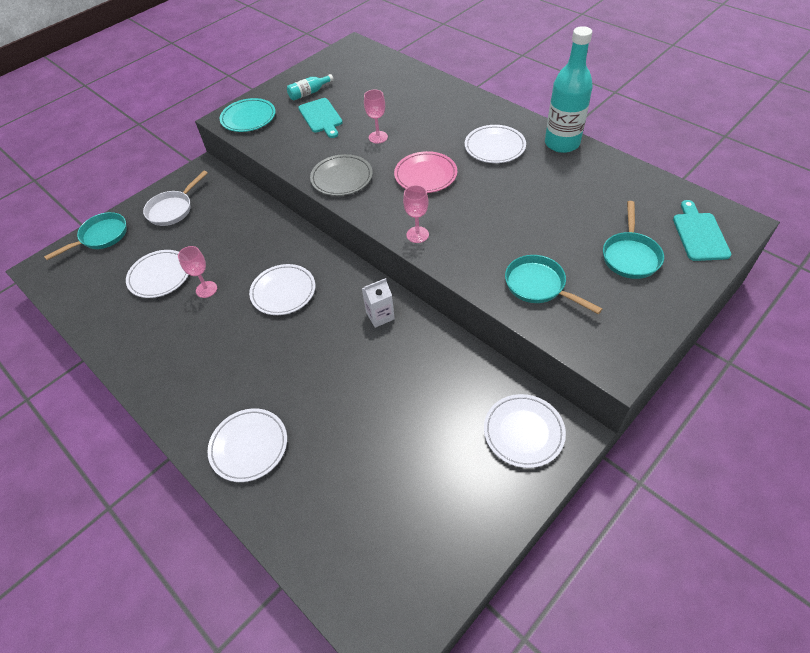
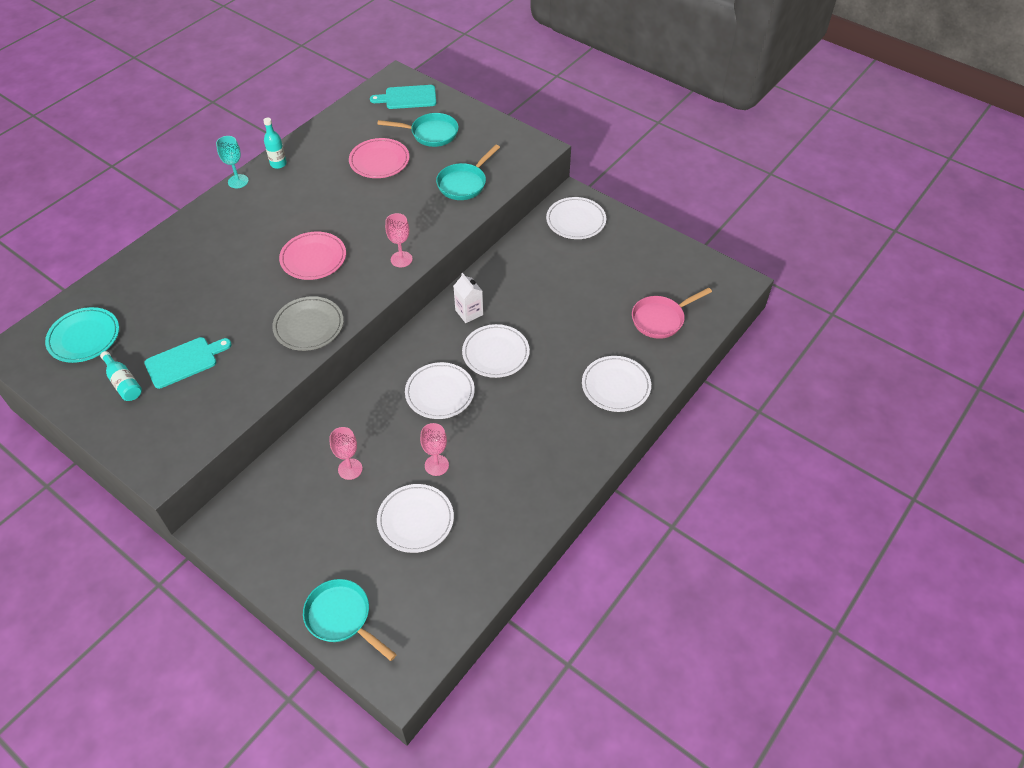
camera: 100 degrees left, 0 degrees up
white pan [143,171,208,226] -> none
turquoise plate [220,98,276,132] -> turquoise plate moved to [45,307,119,363]
pink goblet [364,90,388,143] -> pink goblet moved to [329,427,363,480]
white plate [465,125,526,163] -> white plate moved to [462,324,530,378]
turquoise bottle [545,26,593,153] -> turquoise bottle [263,118,287,169], size x0.48
none -> turquoise goblet [216,136,249,188]
none -> pink plate [349,138,409,178]
none -> pink pan [632,287,712,339]

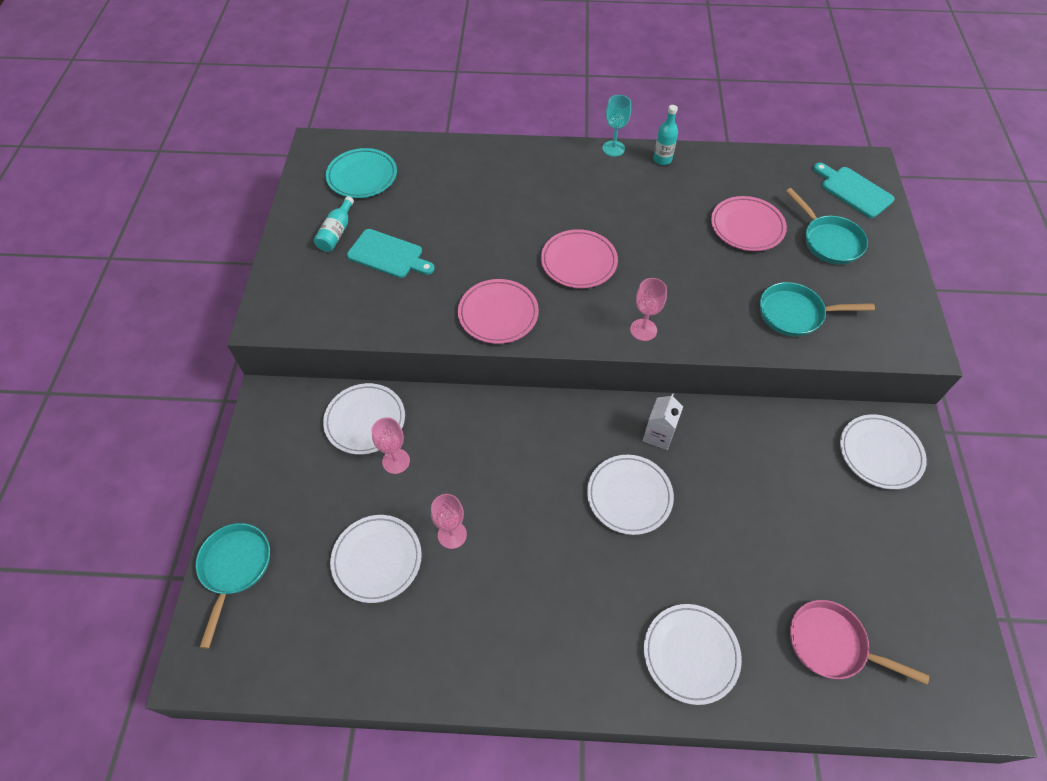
camera: 55 degrees right, 5 degrees up
grey plate [272,296,344,351] -> pink plate [458,279,539,344]
white plate [405,362,475,419] -> white plate moved to [323,383,405,455]

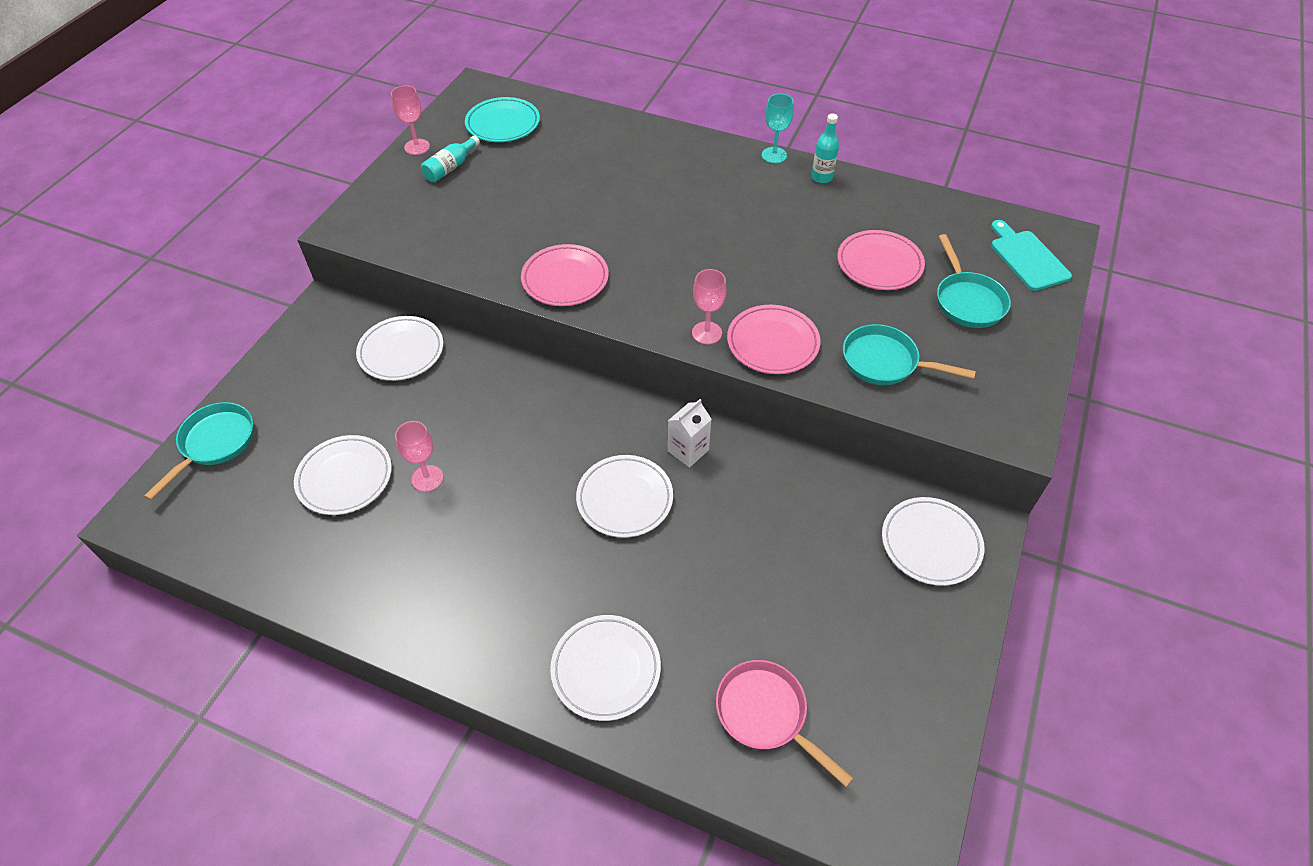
camera: 20 degrees right, 5 degrees down
turquoise cutting board [347,229,435,278] -> none
pink goblet [372,417,410,474] -> pink goblet moved to [391,85,430,155]
pink plate [541,229,618,288] -> pink plate moved to [727,305,821,374]

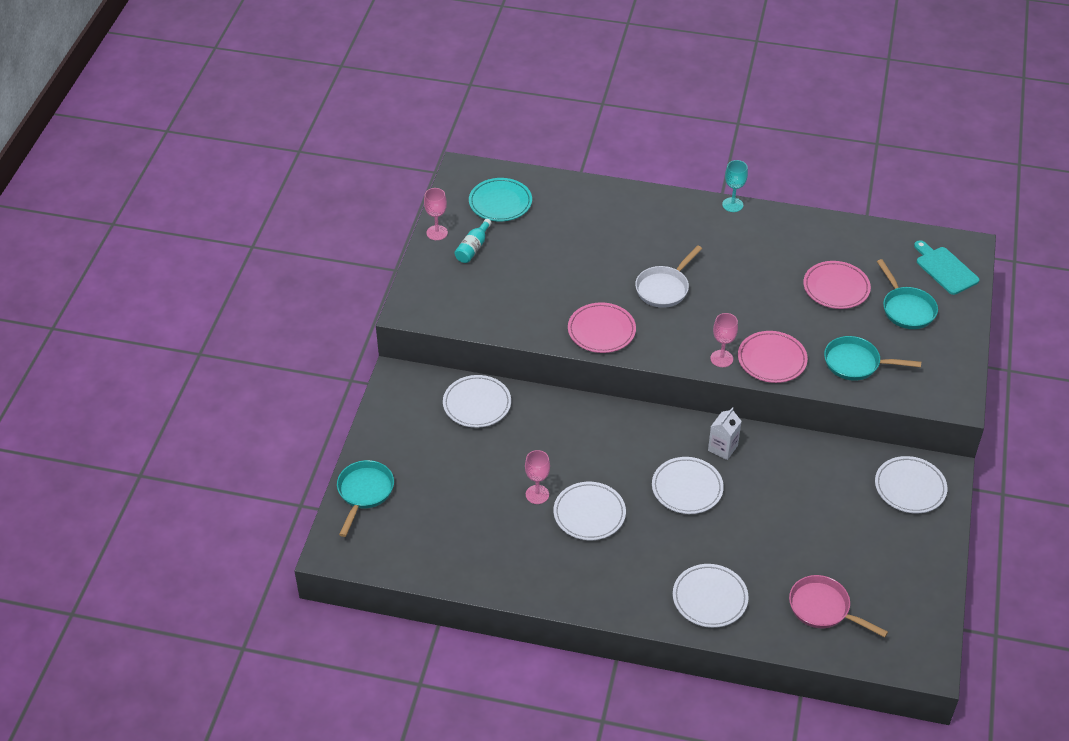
camera: 10 degrees left, 5 degrees down
white plate [294,435,392,515] -> white plate moved to [553,482,626,540]
turquoise bottle [811,114,839,183] -> none
none -> white pan [635,245,702,308]

